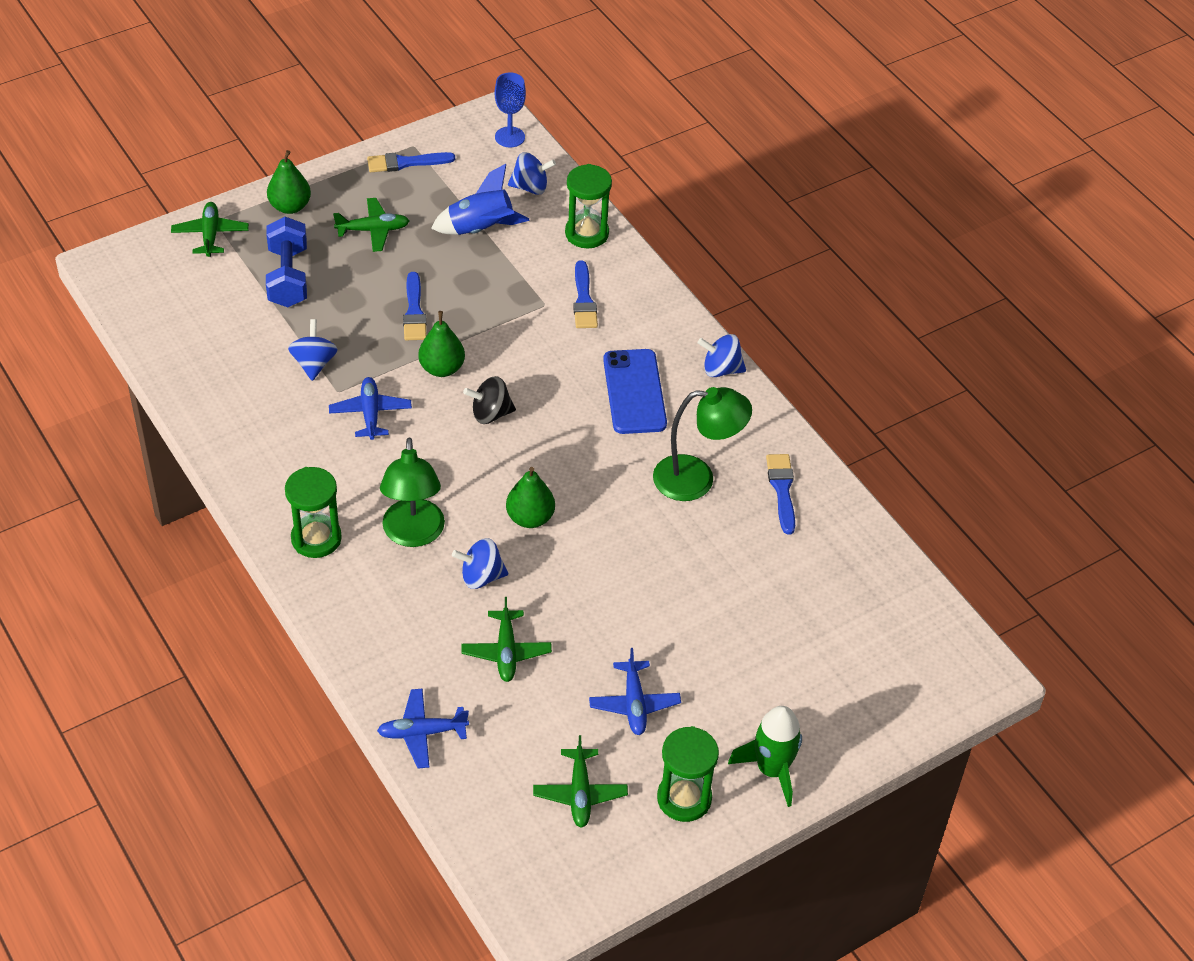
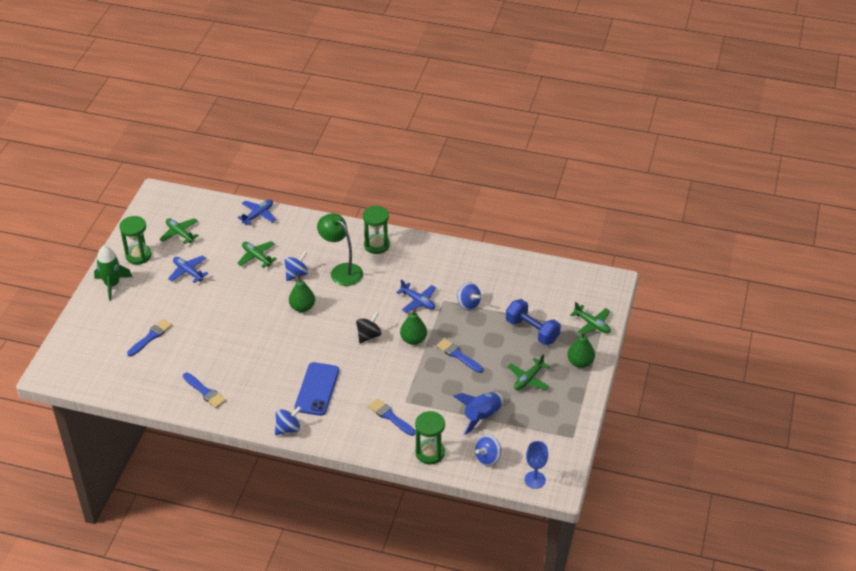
camera: 140 degrees right, 5 degrees down
blue brush [367,152,455,172] -> blue brush moved to [127,319,172,356]
blue phone [603,349,667,434] -> blue phone turned 60 degrees clockwise [295,362,339,416]
green lamp [653,387,752,501] -> none

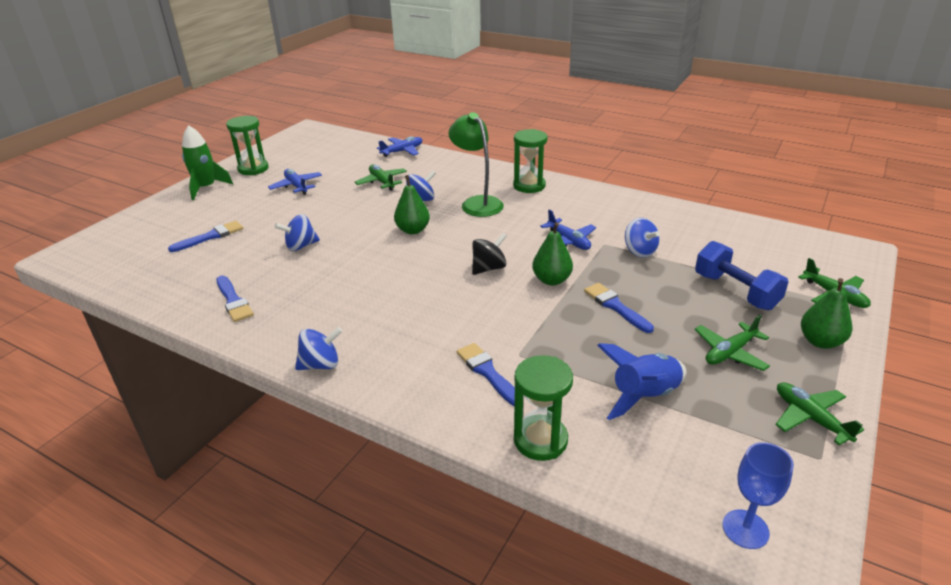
camera: 15 degrees right, 10 degrees down
green plane [160,218,199,244] -> green plane moved to [776,382,865,446]
blue phone [295,362,339,416] -> none
blue spinning top [475,435,501,466] -> blue spinning top moved to [275,214,320,251]

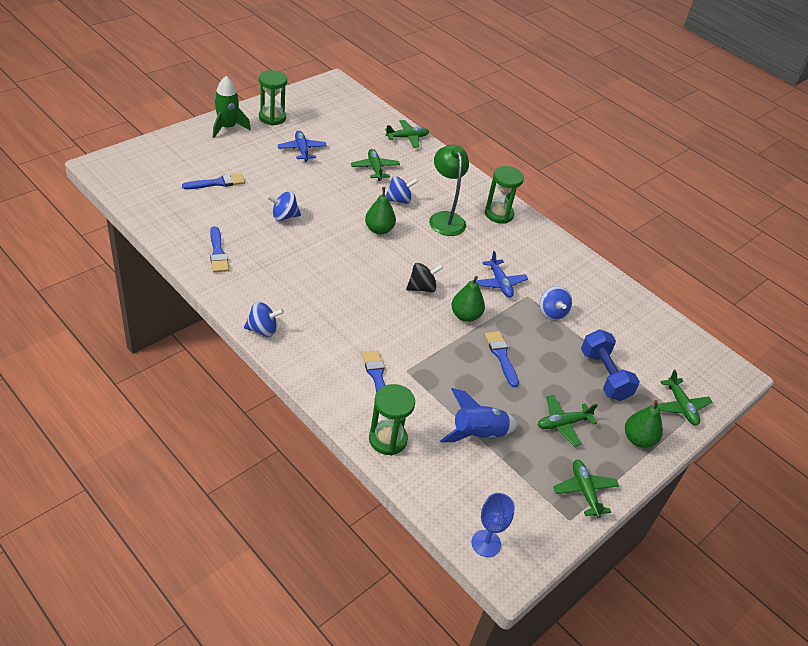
camera: 10 degrees right, 10 degrees up
blue plane [377,136,422,157] -> green plane [385,120,429,148]

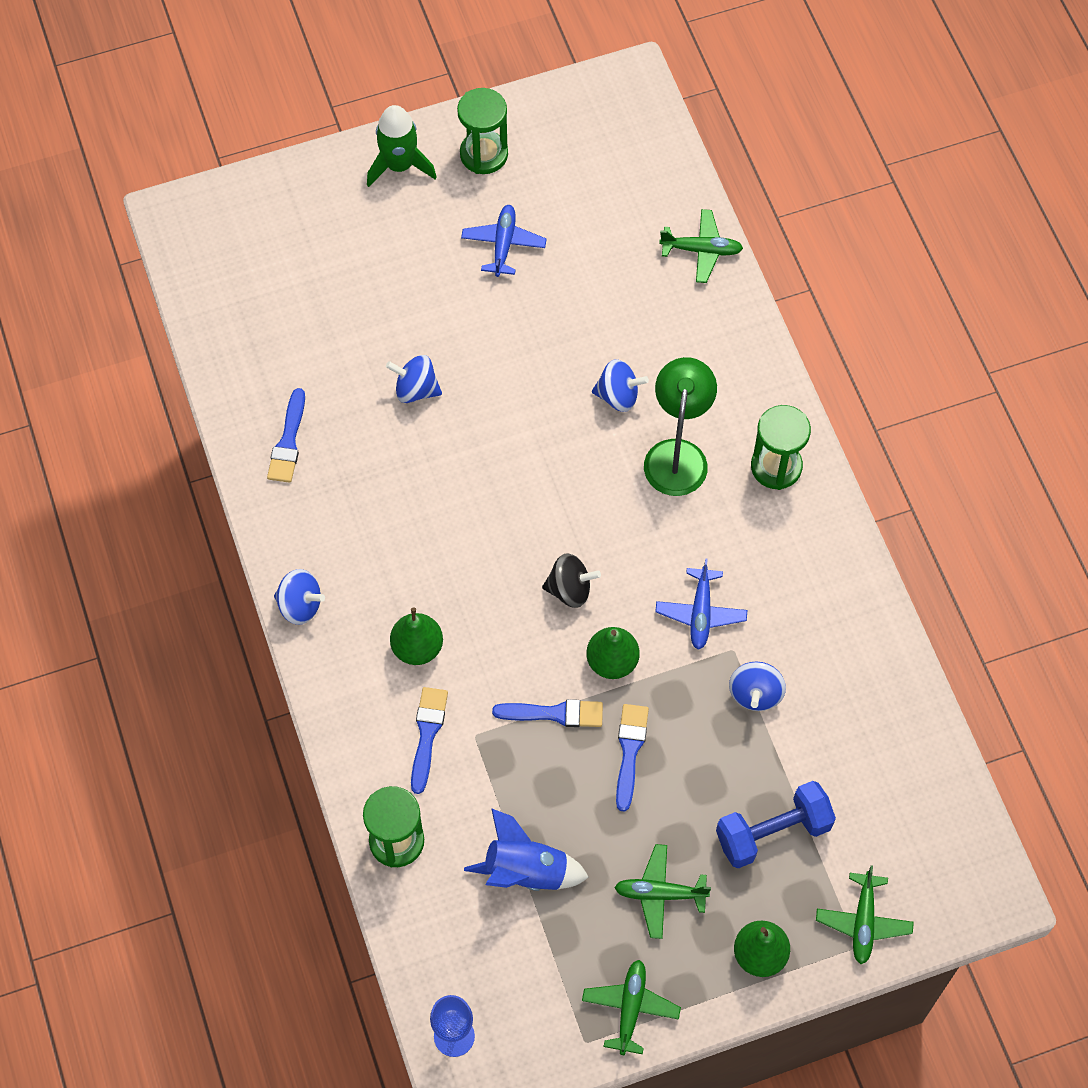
camera: 30 degrees right, 20 degrees up
blue brush [182,173,245,189] -> blue brush moved to [492,699,603,727]
green plane [351,149,400,181] -> none
green pear [365,187,396,235] -> green pear moved to [390,607,443,665]
blue dumbbell [581,329,640,401] -> blue dumbbell turned 60 degrees clockwise [716,781,836,868]

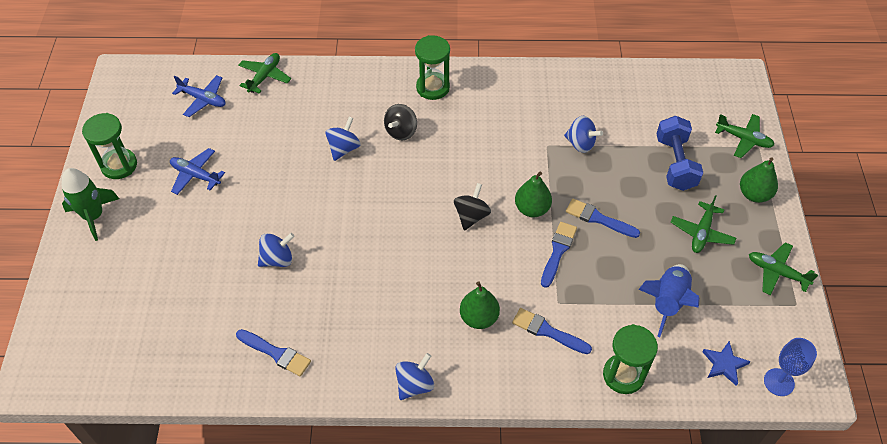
camera: 70 degrees left, 10 degrees down
blue spinning top [386,355,442,403] -> blue spinning top turned 150 degrees counterclockwise [258,233,295,267]
green lamp [644,357,717,496] -> black spinning top [384,104,417,140]
blue plane [655,558,747,650] -> blue plane moved to [172,75,226,117]
none -> blue star [702,341,751,386]

